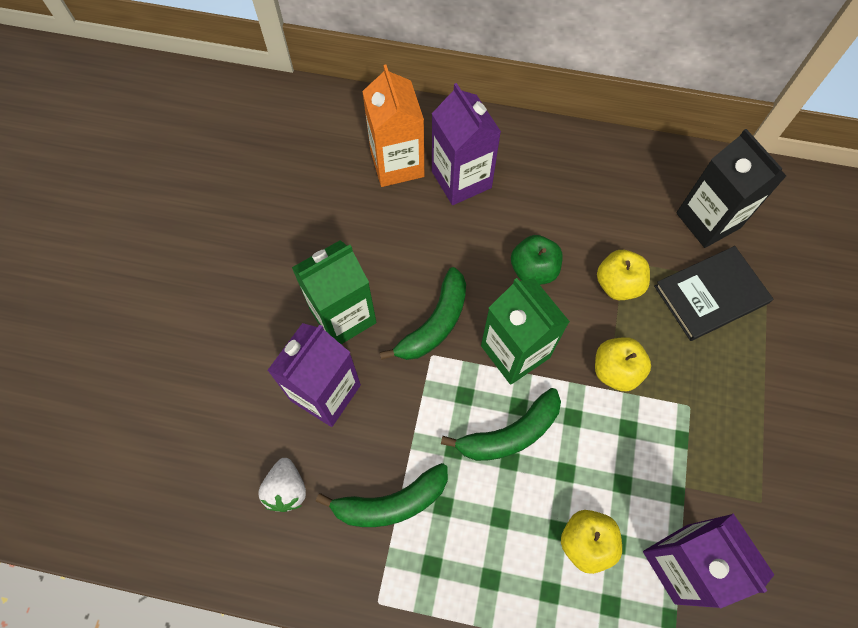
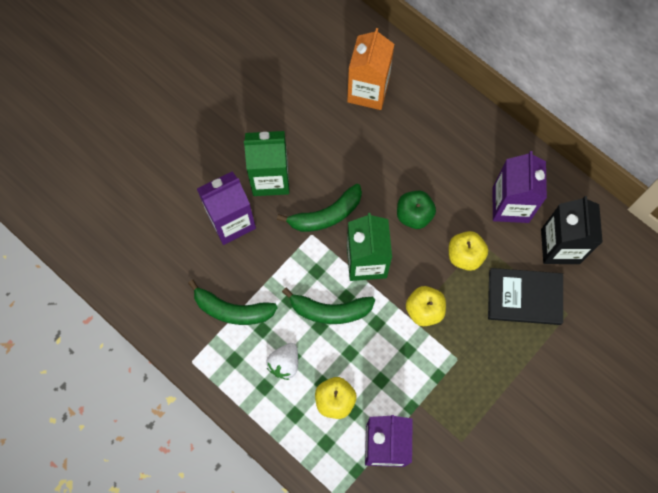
camera: 30 degrees right, 5 degrees up
white strawberry [258,458,306,512] -> white strawberry moved to [266,343,298,380]
purple carton [432,83,501,205] -> purple carton moved to [493,151,547,223]

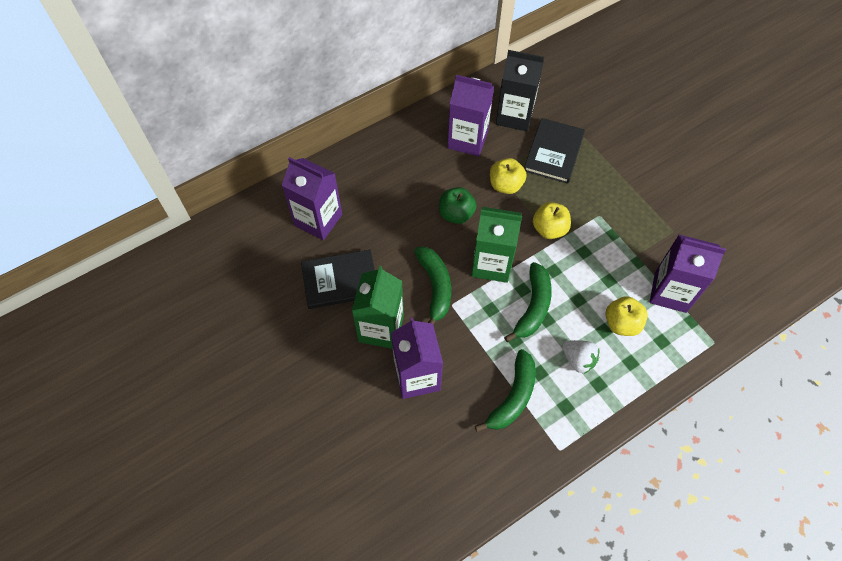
camera: 75 degrees left, 10 degrees down
orange carton [347,28,394,110] -> purple carton [282,157,342,240]
none -> black book [301,249,375,309]

